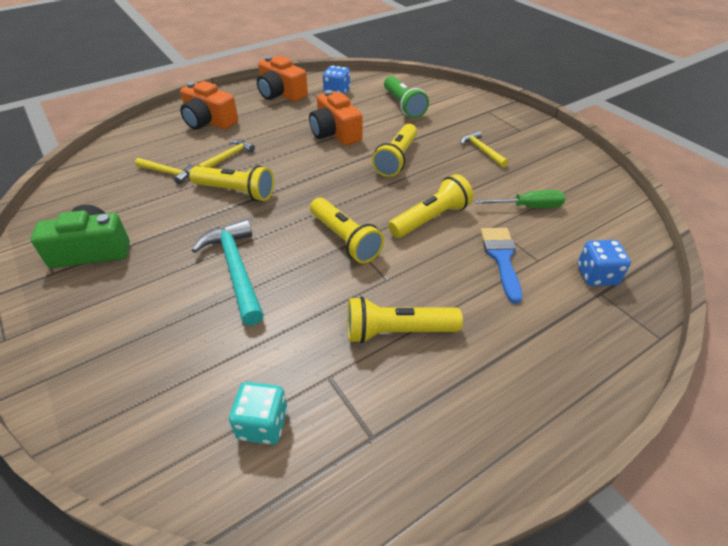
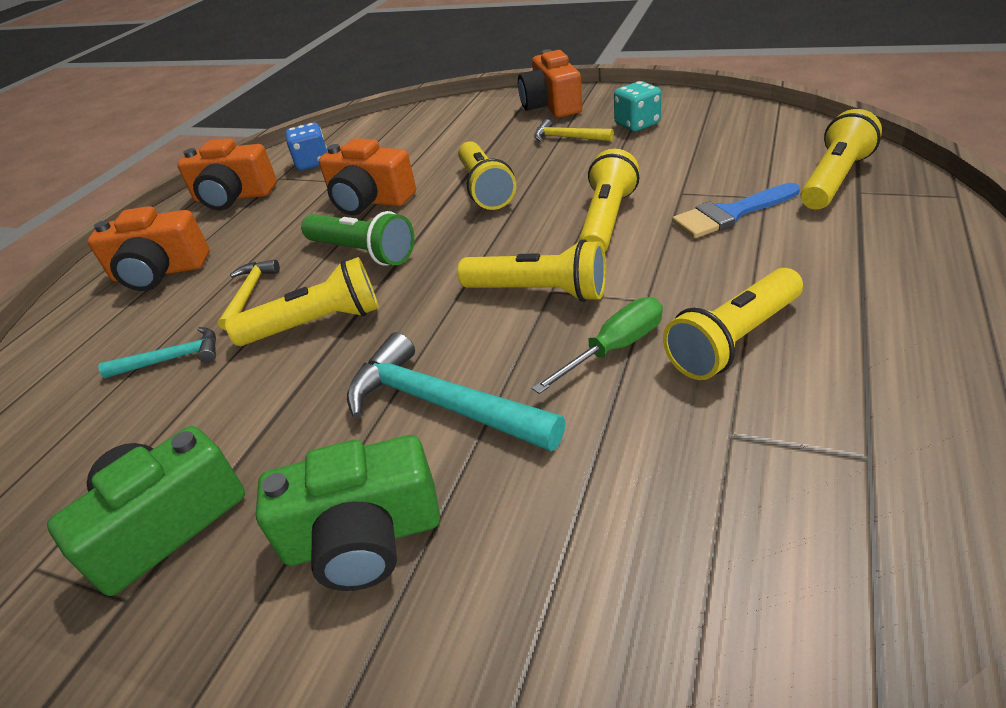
camera: 30 degrees left, 5 degrees down
yellow hammer [135,158,193,184] -> turquoise hammer [98,327,216,378]
turquoise dice [229,382,288,445] -> turquoise dice moved to [614,81,661,131]
green flashlight [384,76,429,118] -> green flashlight moved to [301,211,415,266]
green screwdriver [474,190,566,208] -> green screwdriver moved to [532,297,663,394]
blue brush [480,228,522,303] -> blue brush turned 75 degrees counterclockwise [672,183,800,238]
blue dice [577,240,631,286] -> yellow flashlight [801,109,882,210]
none -> green camera [256,435,440,591]
none -> orange camera [518,49,583,117]

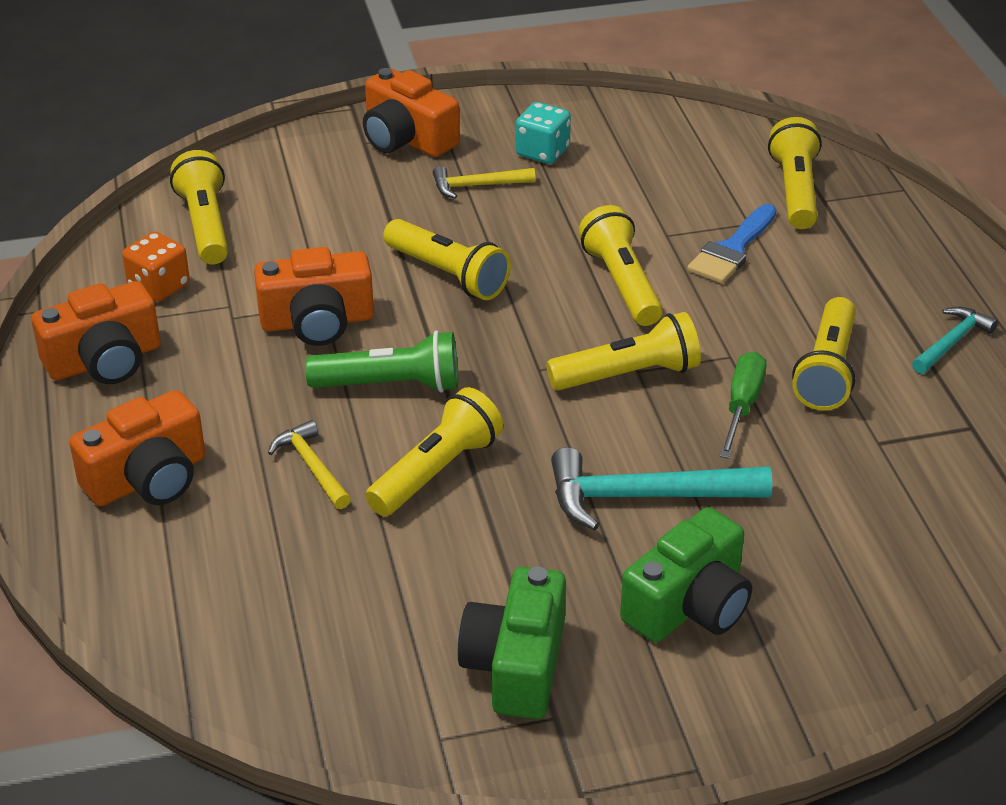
camera: 40 degrees left, 0 degrees up
turquoise hammer [98,327,216,378] -> turquoise hammer moved to [912,307,998,374]
blue dice [285,123,327,170] -> orange dice [122,231,190,302]
none -> yellow flashlight [170,150,228,265]

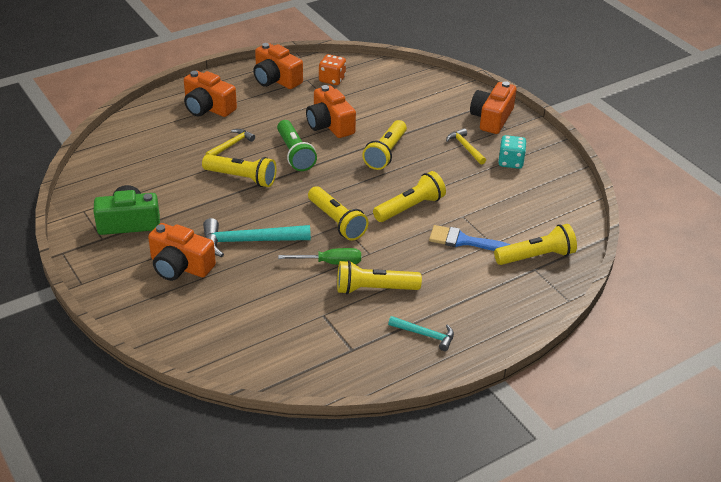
camera: 70 degrees right, 0 degrees up
yellow flashlight [170,150,228,265] -> none
turquoise hammer [551,447,773,530] -> turquoise hammer turned 75 degrees counterclockwise [203,218,311,257]
green camera [620,507,752,642] -> orange camera [148,223,216,281]

